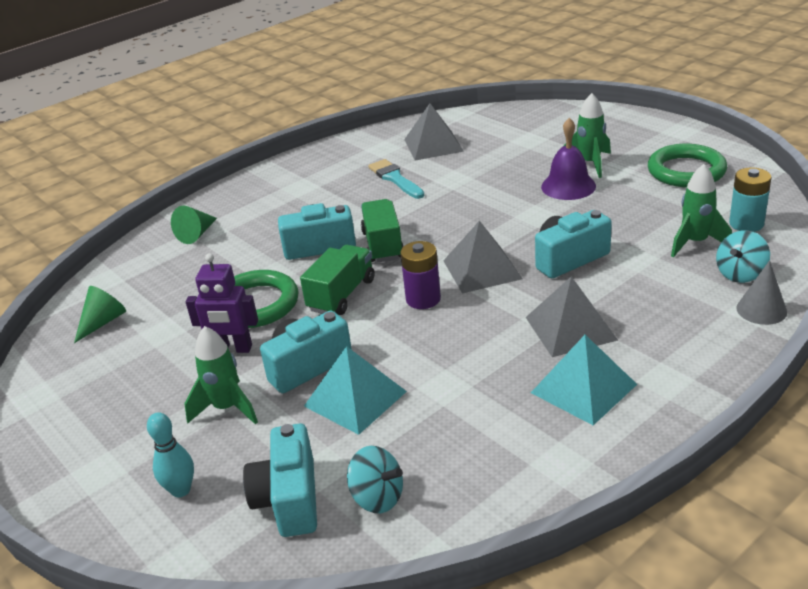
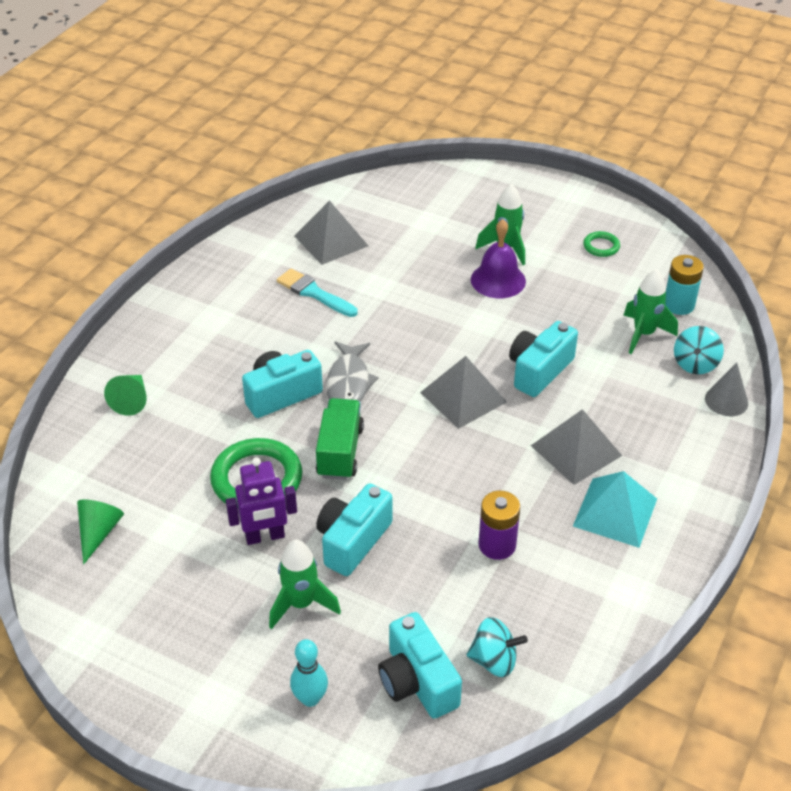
camera: 25 degrees left, 10 degrees up
turquoise pyramid [304,346,407,435] -> none
green truck [361,199,404,263] -> grey fish [326,341,378,402]
purple battery [400,241,441,309] -> purple battery moved to [479,491,520,560]
green ring [648,144,727,187] -> green ring [583,231,620,257], size x0.49

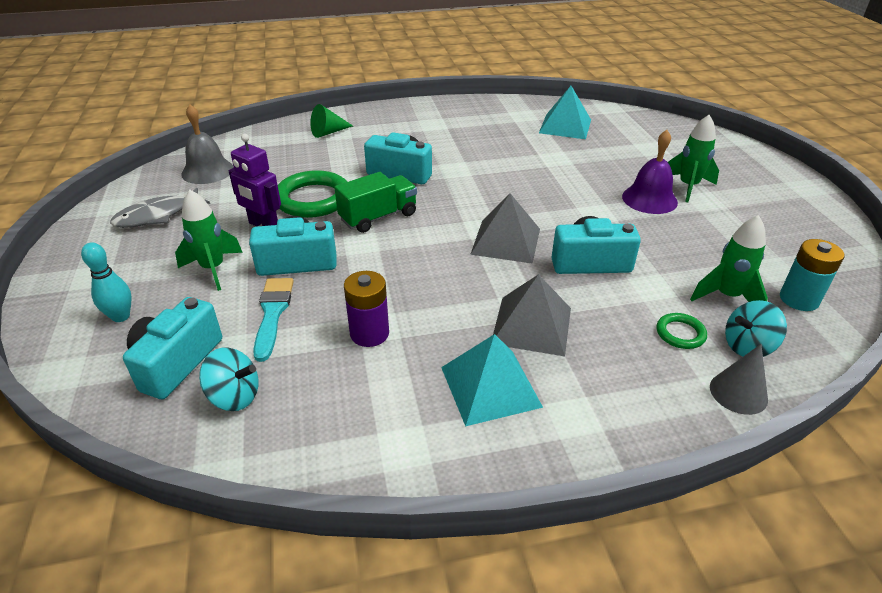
camera: 50 degrees right, 5 degrees down
green cone [77,500,124,565] -> grey bell [181,105,234,184]
turquoise brush [277,268,357,317] -> turquoise brush moved to [253,278,294,362]
grey pyramid [294,200,368,265] -> turquoise pyramid [539,86,591,139]
grey fish [326,341,378,402] -> grey fish moved to [110,188,210,228]
turquoise spinning top [466,617,528,677] -> turquoise spinning top turned 45 degrees counterclockwise [199,348,258,411]
green ring [583,231,620,257] -> green ring moved to [656,313,707,349]

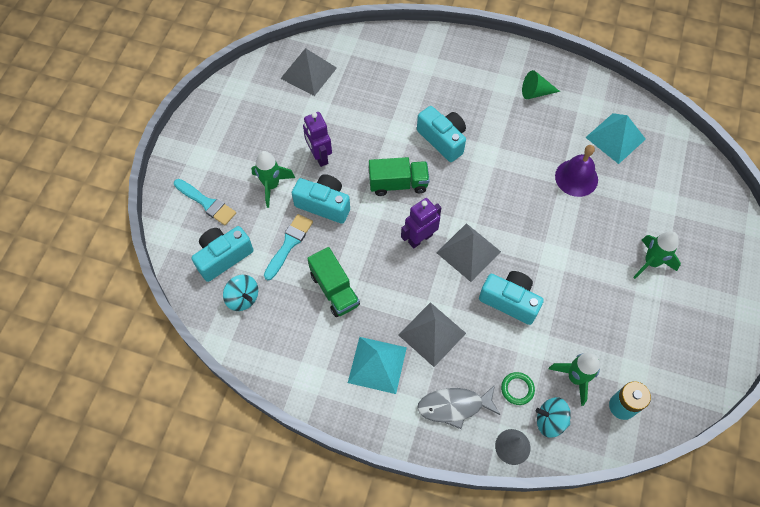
camera: 30 degrees right, 25 degrees up
turquoise bowling pin [81,242,132,322] -> turquoise brush [174,179,236,225]
grey fish [110,188,210,228] -> grey fish moved to [417,385,500,429]
grey bell [181,105,234,184] -> grey pyramid [280,48,337,96]
green ring [278,170,347,218] -> none
green cone [310,104,353,138] -> green cone moved to [522,70,560,99]
purple battery [344,271,389,347] -> green truck [307,247,360,317]
purple bell [622,130,678,214] -> purple bell moved to [555,145,598,197]
none -> purple robot [401,198,441,248]

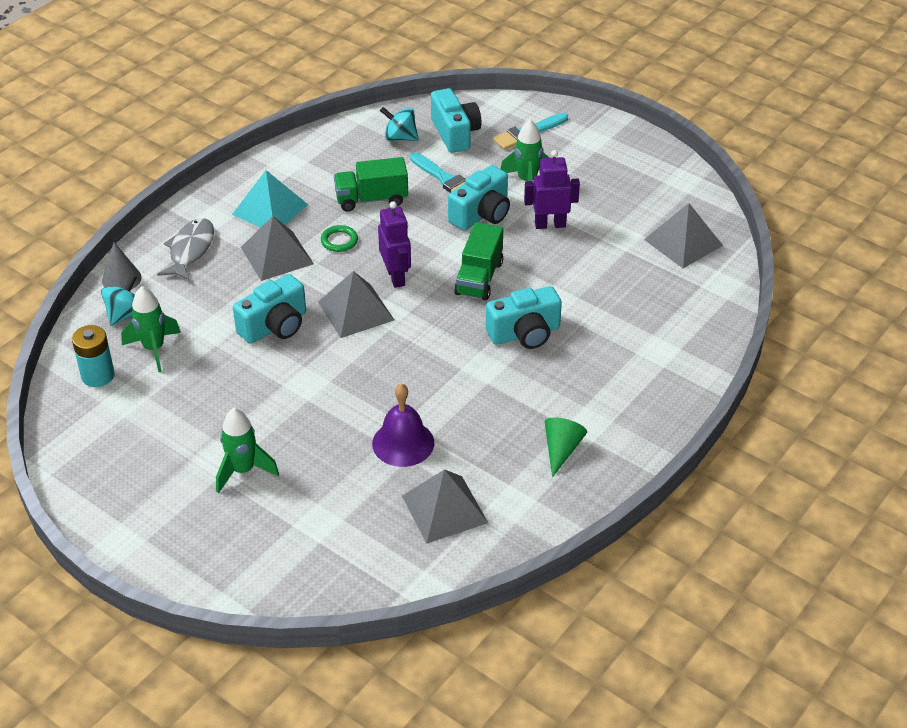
camera: 110 degrees right, 20 degrees down
turquoise spinning top [223,275,258,311] -> turquoise spinning top turned 45 degrees clockwise [380,107,419,141]
green ring [501,372,535,405] -> green ring moved to [321,225,358,252]
turquoise pyramid [585,113,646,164] -> grey pyramid [402,469,488,543]

